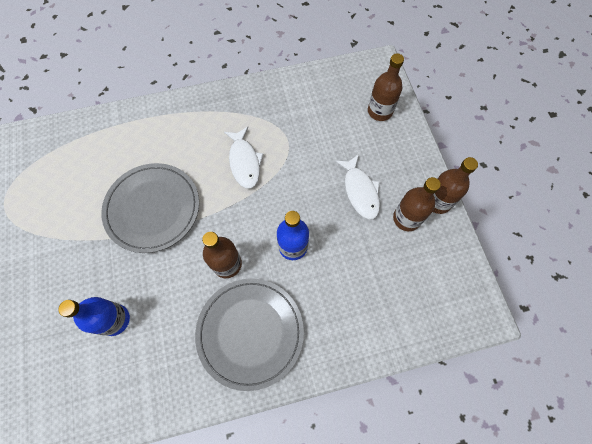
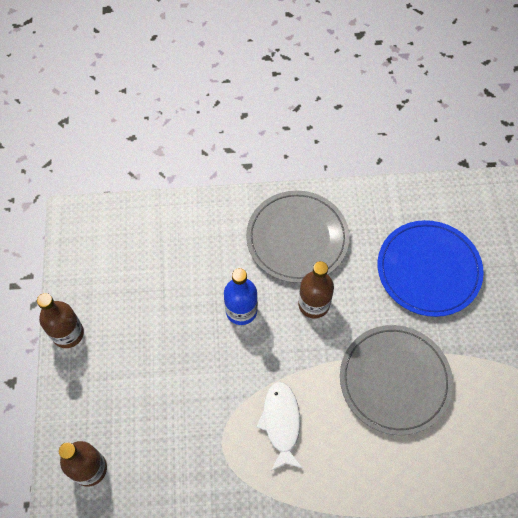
camera: 170 degrees left, 5 degrees down
blue bottle [58,297,130,336] -> blue plate [378,220,484,317]
white fish [335,154,380,219] -> none
brown bottle [393,177,441,231] -> none

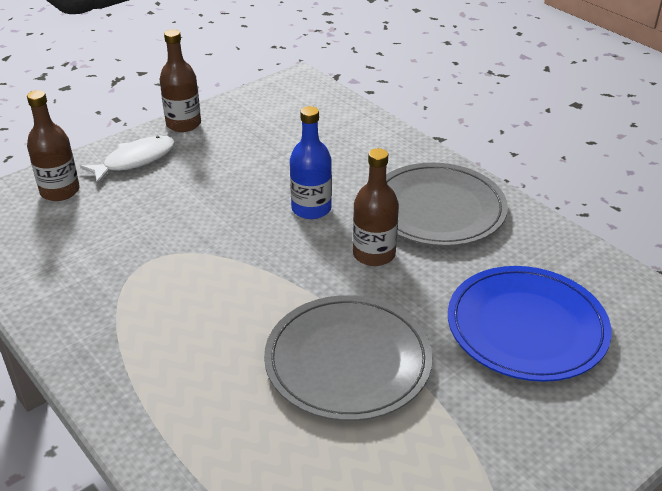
camera: 55 degrees right, 25 degrees down
white fish [256,382,303,471] -> white fish moved to [80,136,175,184]

